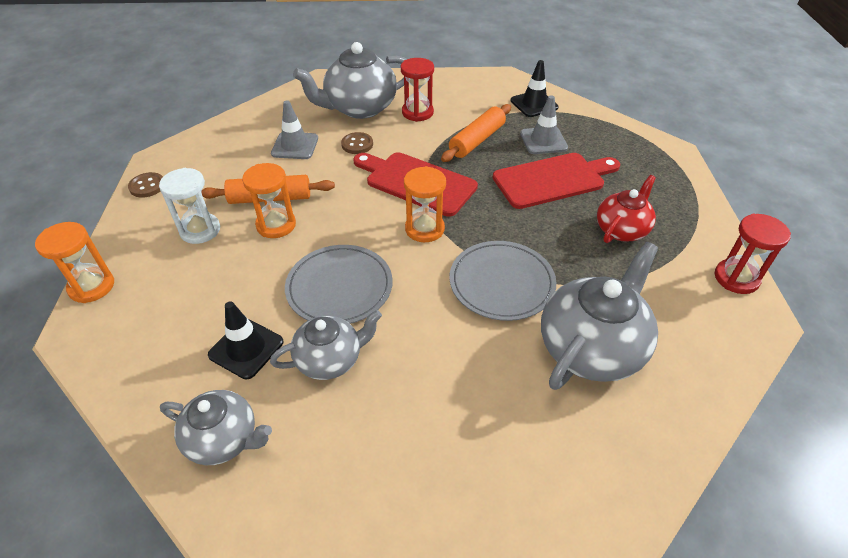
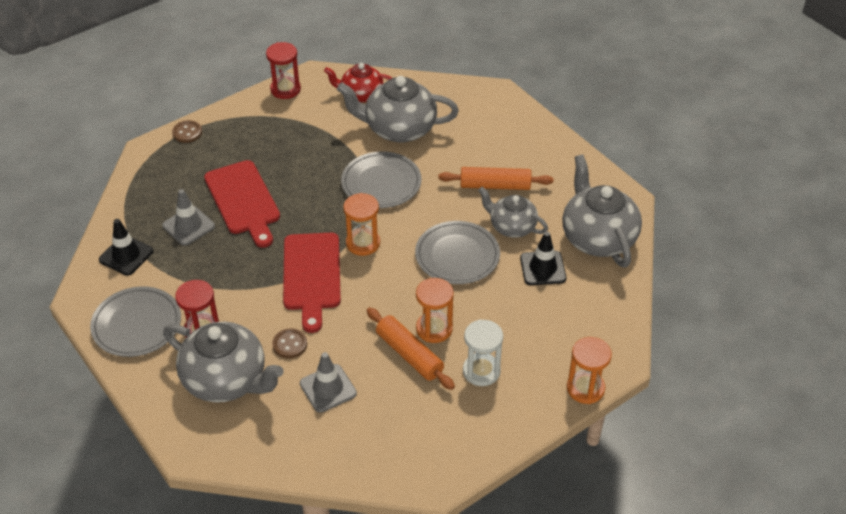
camera: 125 degrees left, 0 degrees up
brown button [128,172,163,198] -> brown button moved to [172,120,202,143]
grey teapot [160,390,272,465] -> grey teapot [562,155,642,268], size x1.63
orange rolling pin [441,104,511,162] -> orange rolling pin moved to [438,167,553,190]
red cutting board [493,153,620,209] -> red cutting board turned 150 degrees counterclockwise [204,160,280,248]
red teapot [597,175,656,243] -> red teapot moved to [324,63,392,103]
none -> grey plate [90,286,181,357]

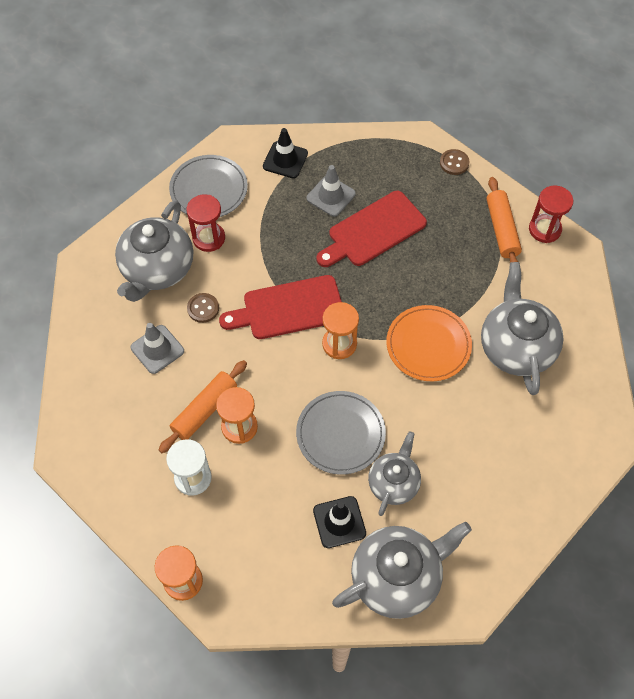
camera: 80 degrees right, 15 degrees up
red teapot [324,63,392,103] -> none
grey plate [341,151,422,208] -> orange plate [386,305,472,381]
orange rolling pin [438,167,553,190] -> orange rolling pin moved to [486,177,522,262]

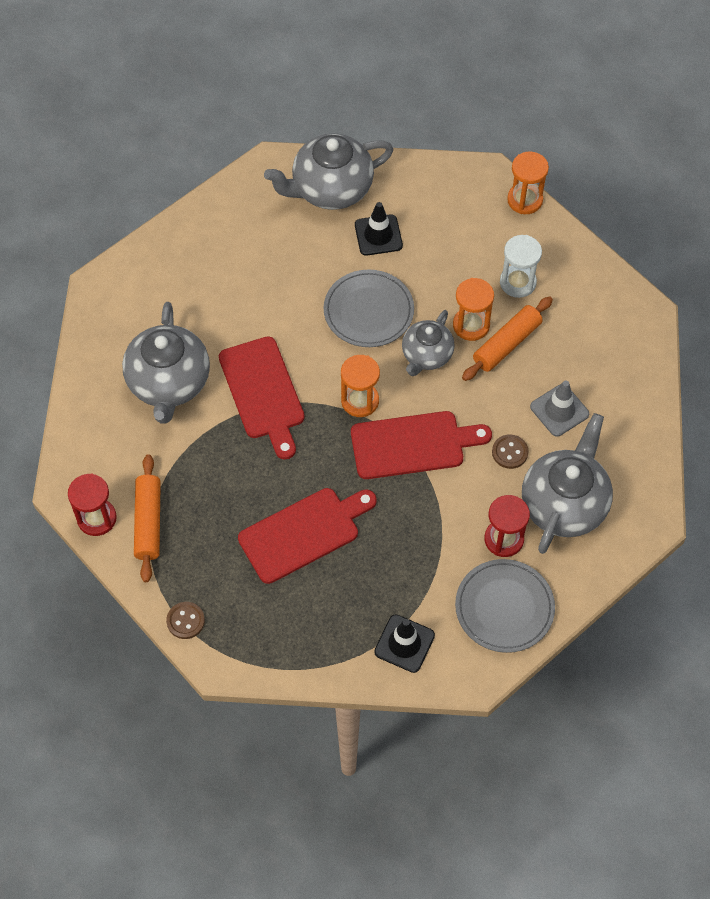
camera: 175 degrees left, 0 degrees up
grey traffic cone [307,165,356,217] -> none
grey teapot [368,431,421,516] -> grey teapot moved to [402,310,455,376]
orange plate [386,305,472,381] -> red cutting board [219,336,305,460]

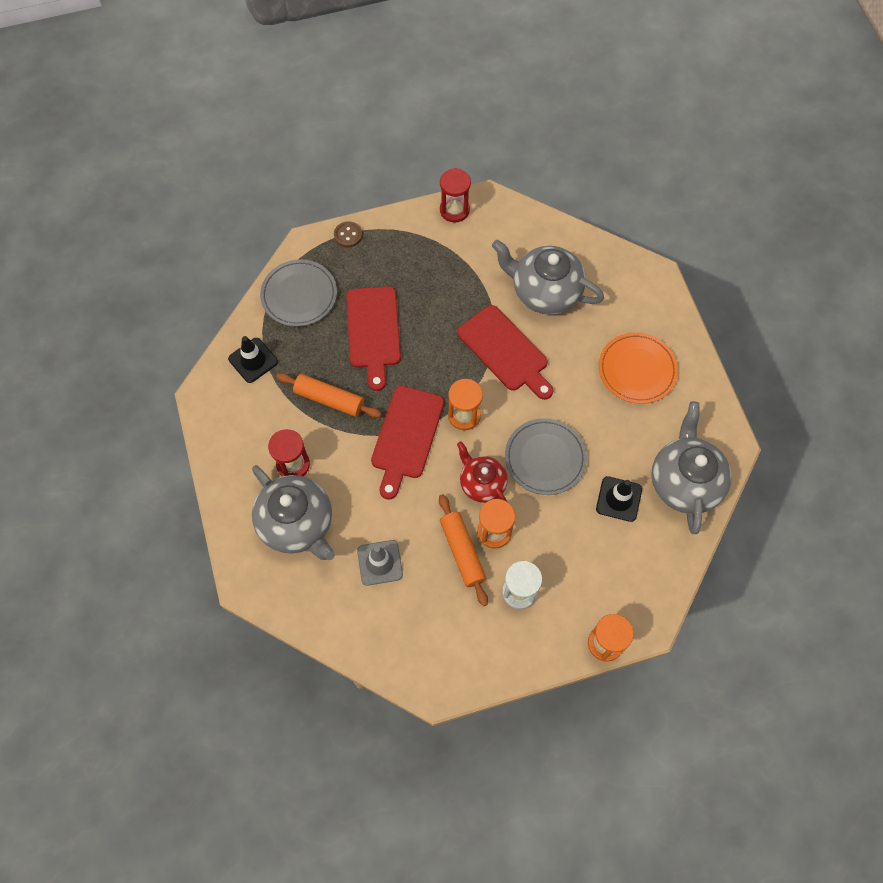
camera: 115 degrees right, 5 degrees up
orange rolling pin [134,454,161,582] -> orange rolling pin moved to [276,373,382,418]
red cutting board [219,336,305,460] -> red cutting board turned 135 degrees counterclockwise [457,305,554,400]
grey teapot [402,310,455,376] -> red teapot [457,441,508,503]
grey plate [455,559,555,653] -> grey plate moved to [260,259,337,327]
brown button [492,434,529,469] -> none
none -> orange plate [599,332,678,404]

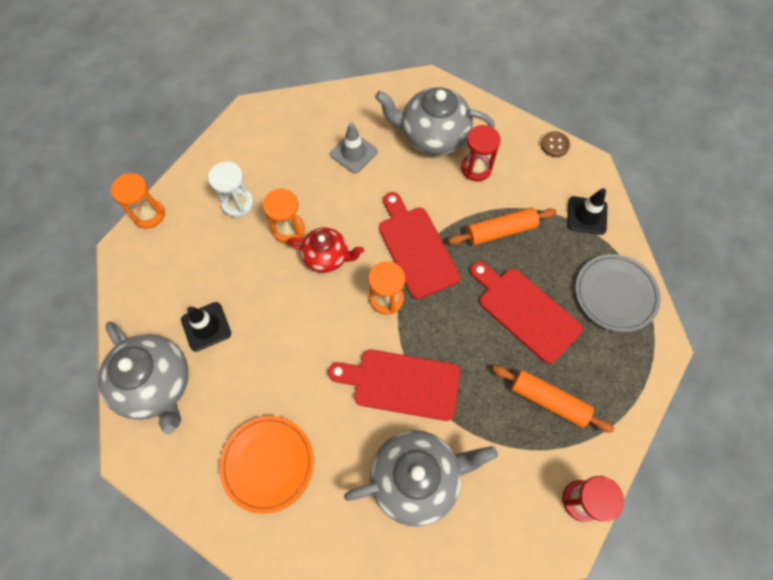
camera: 140 degrees right, 0 degrees up
brown button [334,221,362,247] -> brown button moved to [541,131,570,157]
orange rolling pin [439,494,488,606] -> orange rolling pin moved to [492,365,614,433]
grey plate [505,418,587,495] -> none

